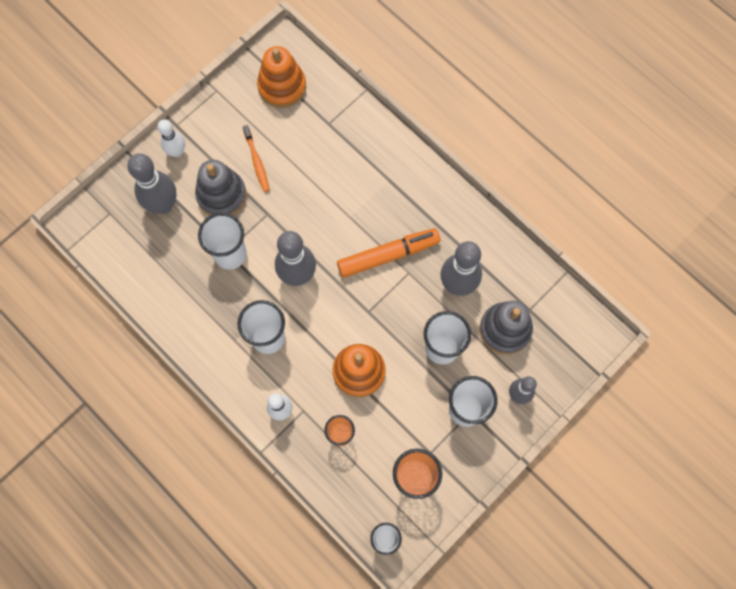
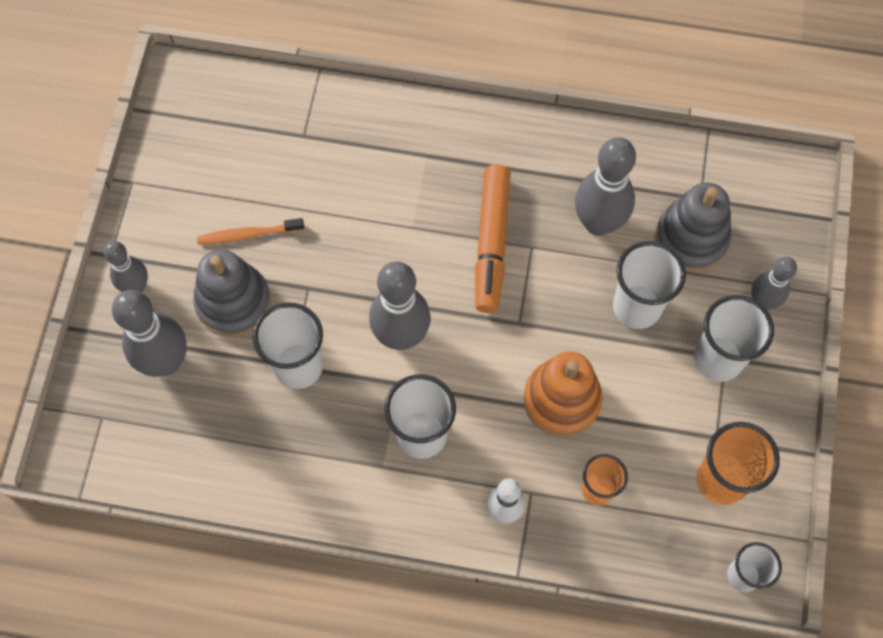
camera: 35 degrees left, 5 degrees down
white bowling pin [157,119,185,157] -> grey bowling pin [103,241,148,292]
orange toothbrush [243,125,270,192] -> orange toothbrush turned 135 degrees clockwise [197,218,304,245]
orange stacking toy [257,46,306,108] -> none
orange marker [337,228,441,278] -> orange marker turned 150 degrees clockwise [475,165,511,313]

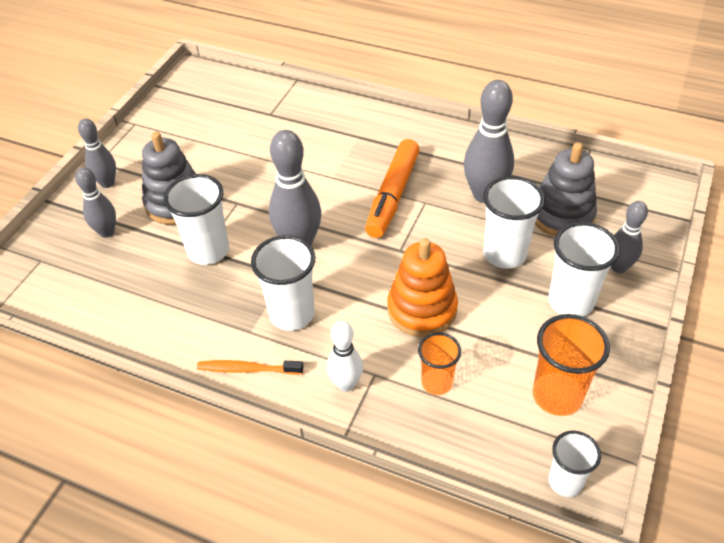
camera: 15 degrees right, 20 degrees down
grey bowling pin [112,290,187,377] -> grey bowling pin [75,167,116,238], size x0.61
orange toothbrush [197,218,304,245] -> orange toothbrush moved to [197,360,303,375]

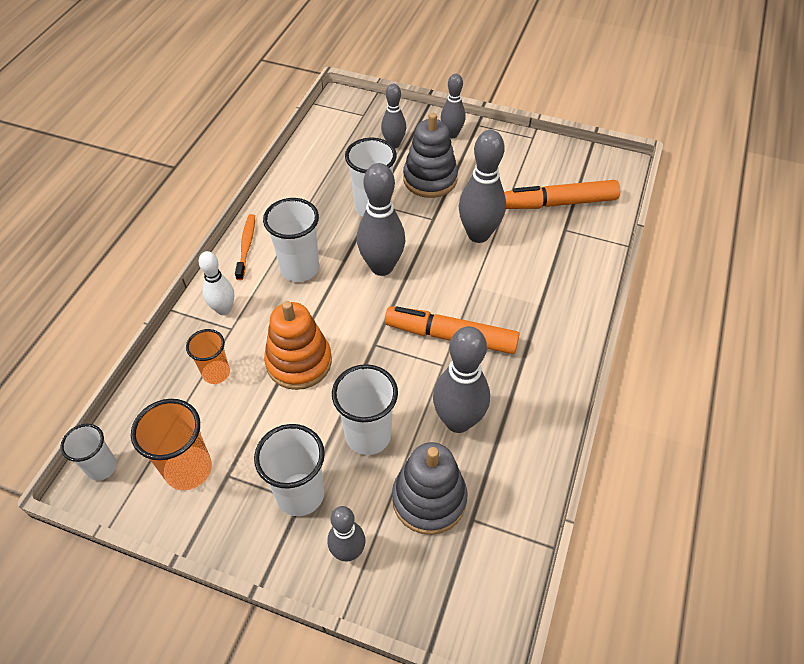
camera: 85 degrees right, 5 degrees up
none -> grey bowling pin [458,130,506,243]
none -> orange marker [504,180,620,209]

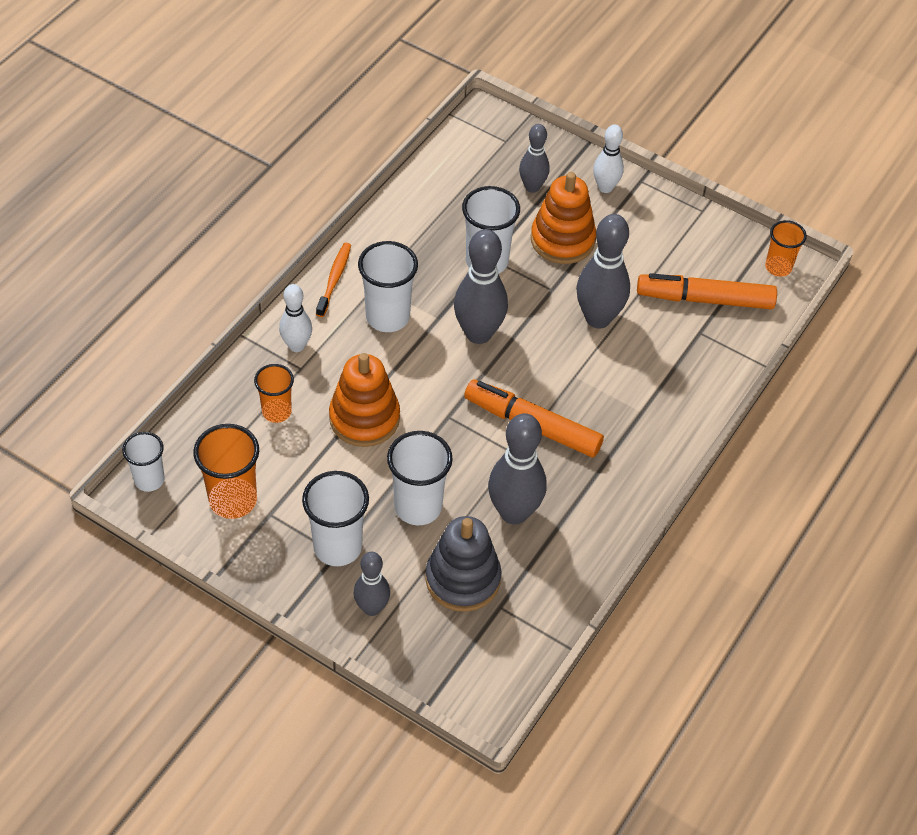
camera: 10 degrees right, 0 degrees up
grey stacking toy [403,113,458,198] -> orange stacking toy [531,172,596,264]
grey bowling pin [441,74,466,138] -> white bowling pin [593,124,624,193]
none -> orange cup [765,220,807,277]

